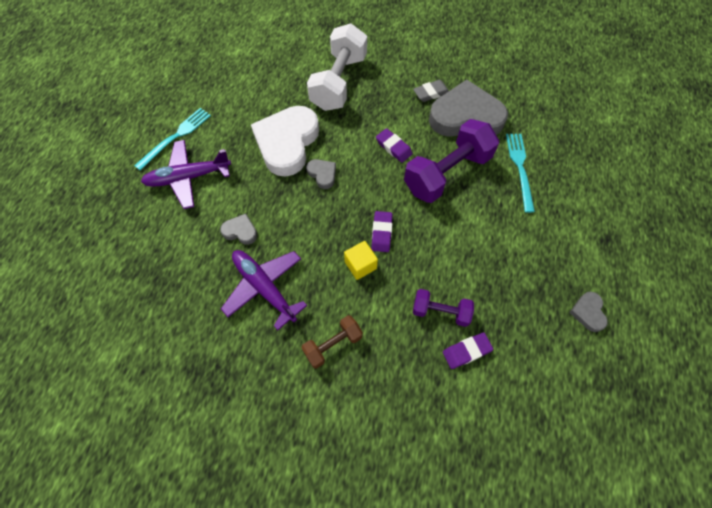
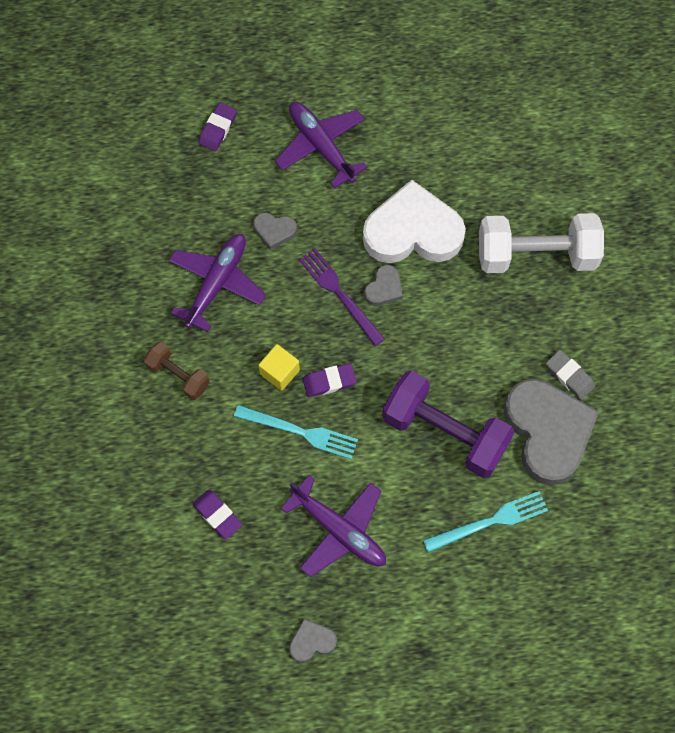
camera: 70 degrees right, 5 degrees up
turquoise fork [134,108,211,171] -> turquoise fork moved to [234,405,358,459]
grey heart [220,214,257,245] -> grey heart turned 105 degrees clockwise [253,213,297,250]
purple eraser [376,128,413,163] -> purple eraser moved to [198,103,237,151]
purple dumbbell [413,289,474,327] -> none
none -> purple plane [281,475,386,577]
none -> purple fork [299,248,385,346]

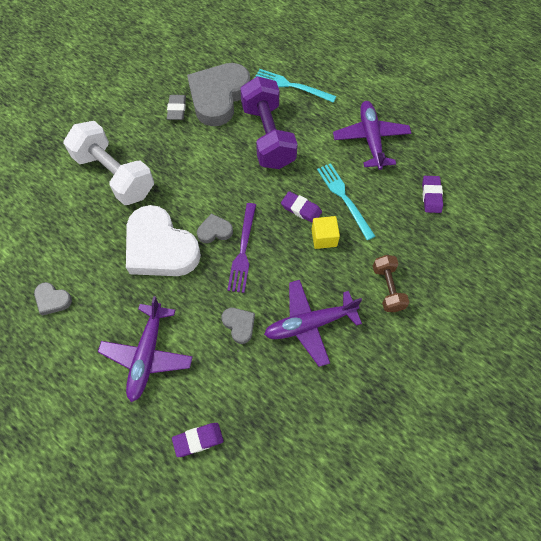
camera: 135 degrees left, 5 degrees down
grey heart [289,619,337,663] -> grey heart moved to [34,282,72,316]

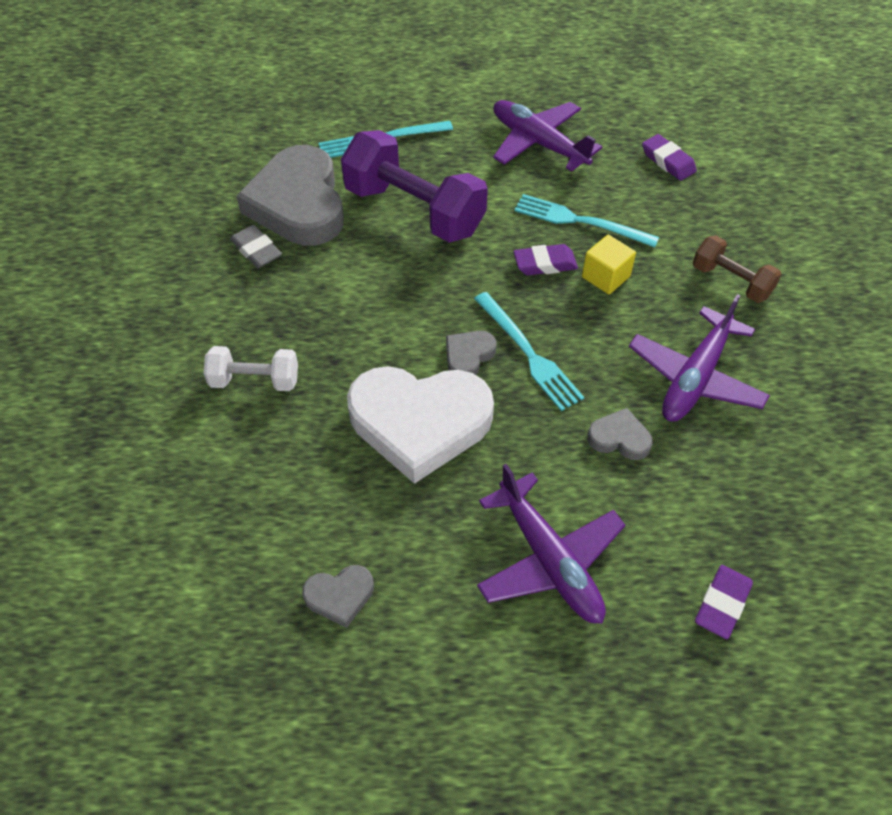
camera: 40 degrees left, 10 degrees down
white dumbbell [63,121,154,205] -> white dumbbell [204,346,298,391], size x0.53
purple fork [227,203,256,293] -> turquoise fork [474,292,584,411]

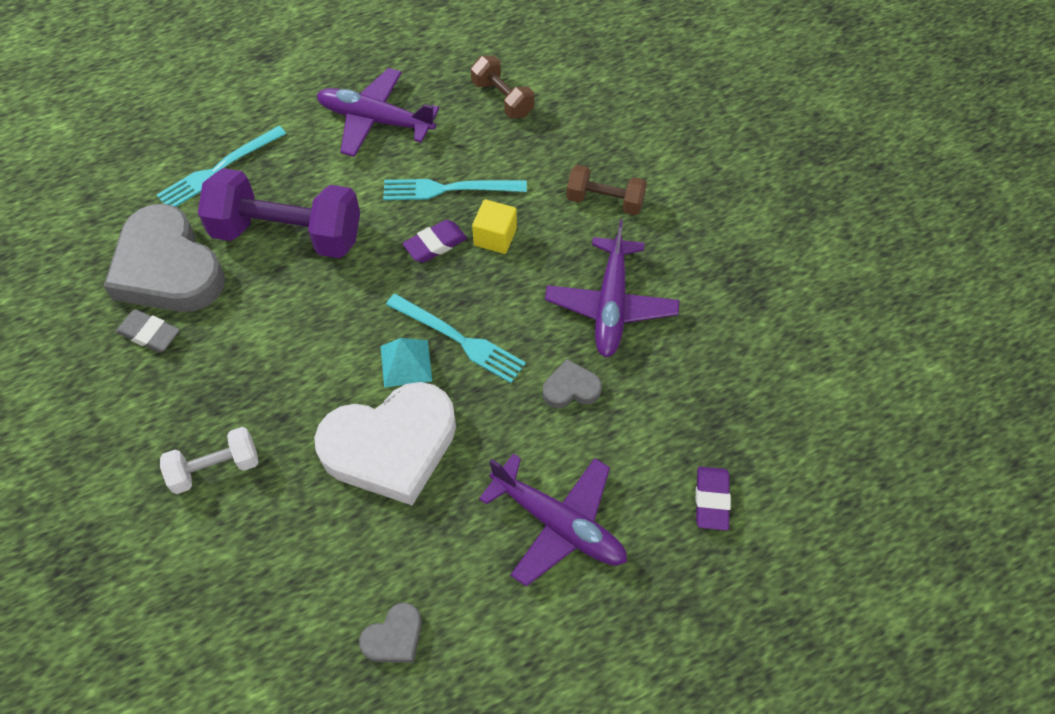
camera: 25 degrees left, 5 degrees up
grey heart [446,331,497,375] -> turquoise pyramid [381,338,432,388]
purple eraser [642,134,697,181] -> brown dumbbell [471,56,534,119]

